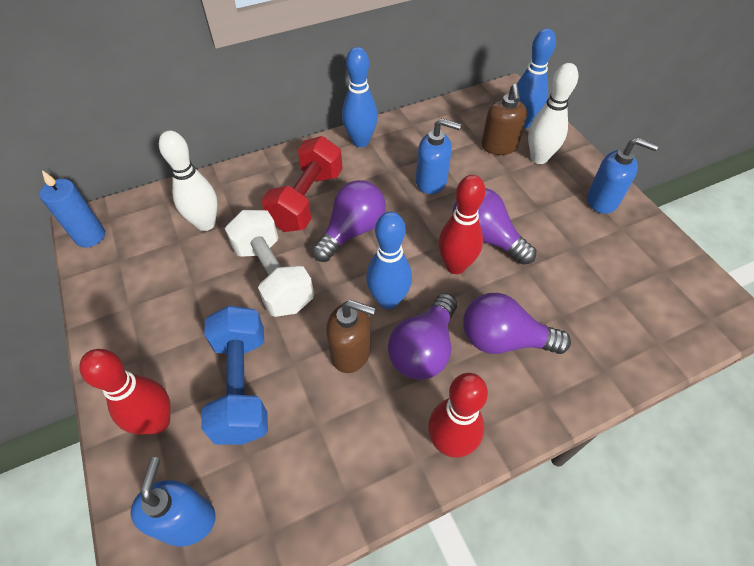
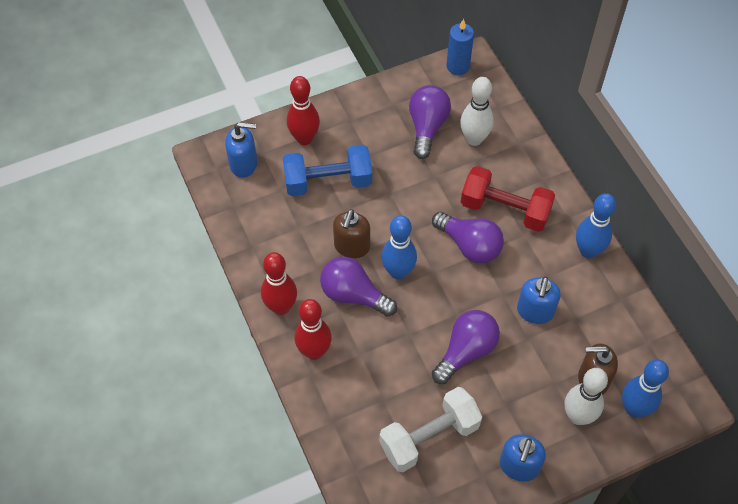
camera: 90 degrees right, 5 degrees up
white dumbbell [225,210,314,317] -> white dumbbell moved to [379,387,482,472]
red bowling pin [438,175,485,274] -> red bowling pin moved to [295,299,332,360]
purple light bulb [463,293,571,354] -> purple light bulb moved to [409,85,451,159]

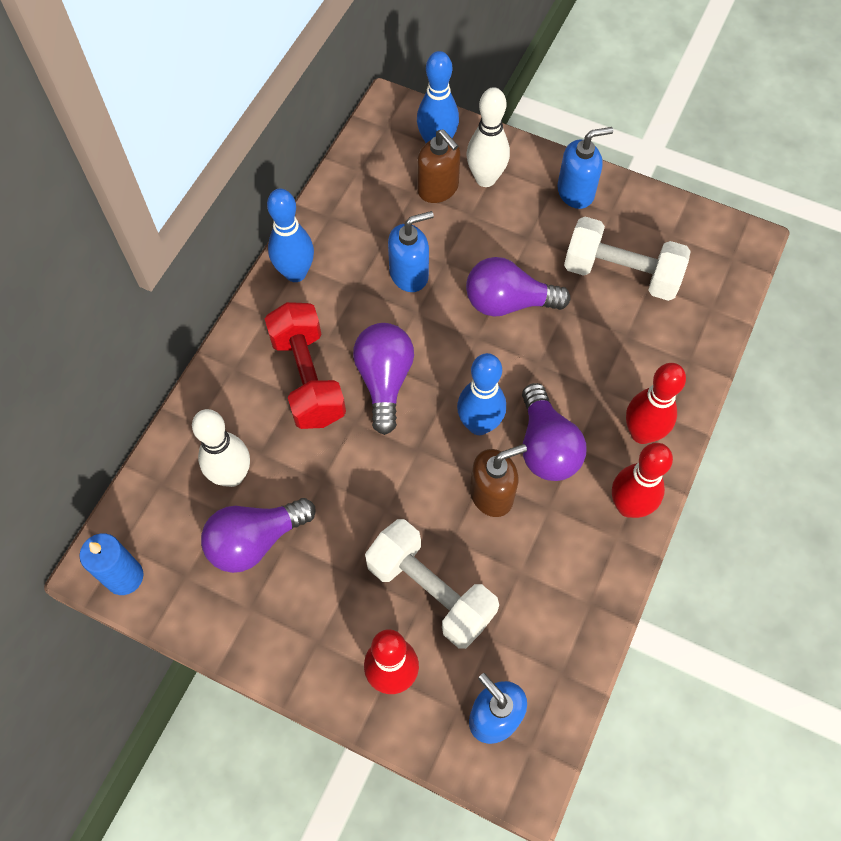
camera: 130 degrees left, 5 degrees up
blue dumbbell [283,145,372,196] -> white dumbbell [365,519,499,649]

